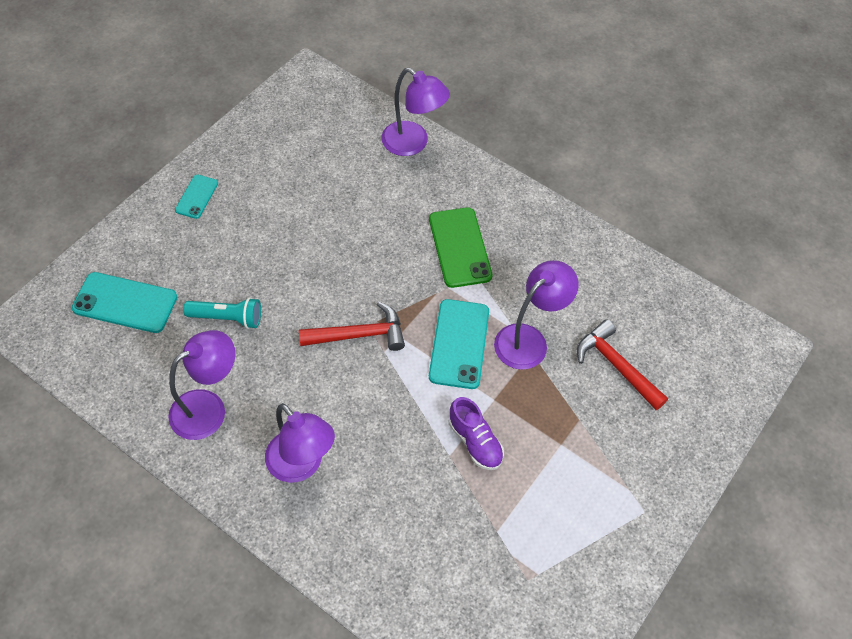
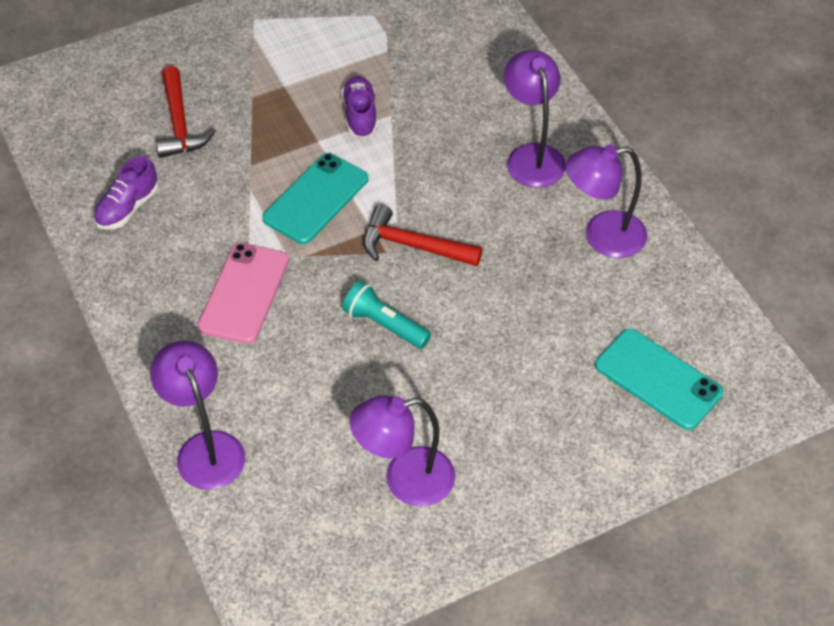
camera: 150 degrees left, 5 degrees down
turquoise phone [175,174,218,219] -> none
turquoise flashlight [183,297,261,329] -> turquoise flashlight moved to [342,281,431,349]
green phone [429,207,493,288] -> pink phone [198,243,289,344]
purple lamp [494,260,579,370] -> purple lamp moved to [350,395,455,507]
none -> purple shoe [94,156,158,229]

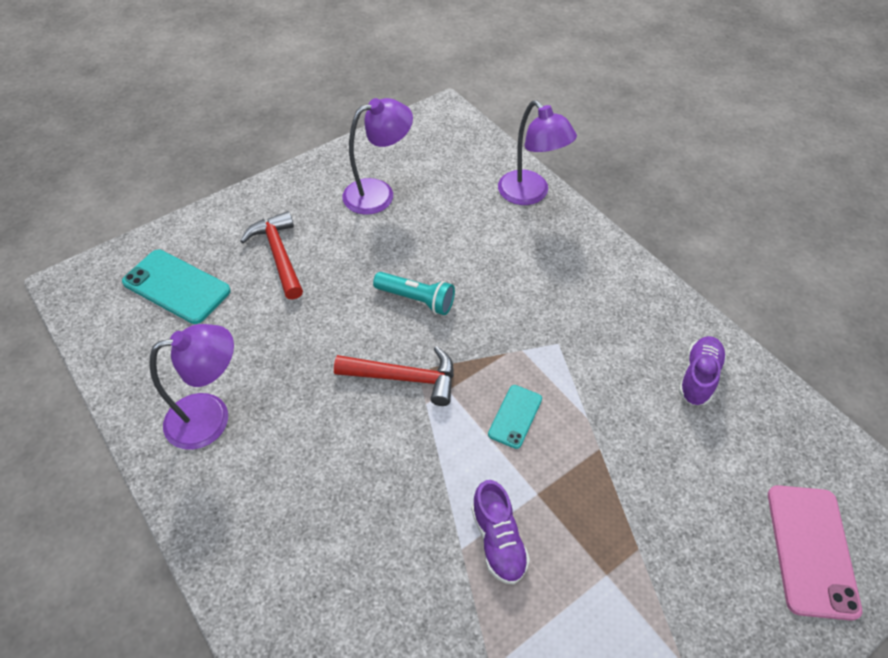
camera: 170 degrees right, 0 degrees up
red hammer [156,66,216,158] -> red hammer moved to [240,211,303,300]
pink phone [198,243,289,344] -> pink phone moved to [768,485,862,621]
turquoise phone [262,153,368,244] -> turquoise phone [488,385,542,449], size x0.57
purple lamp [504,50,566,188] -> none

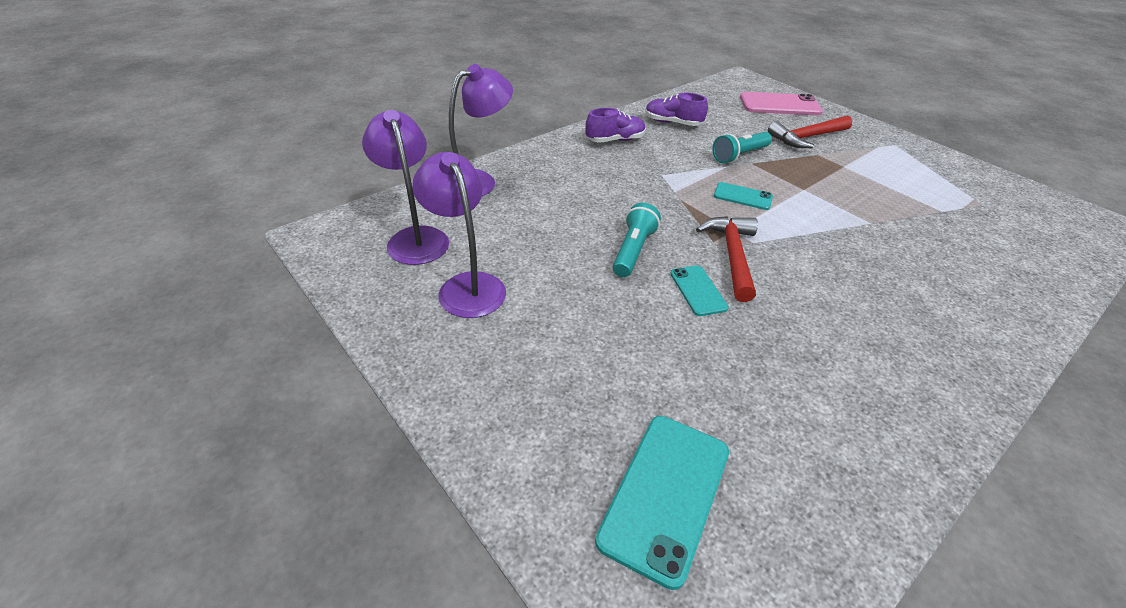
camera: 95 degrees left, 10 degrees down
purple lamp [149,324,234,450] -> purple lamp moved to [362,110,449,265]
red hammer [240,211,303,300] -> red hammer moved to [768,115,852,148]
purple shoe [471,480,530,585] -> purple shoe moved to [585,108,646,143]
none -> turquoise phone [670,265,729,316]
none -> turquoise flashlight [712,132,772,163]

